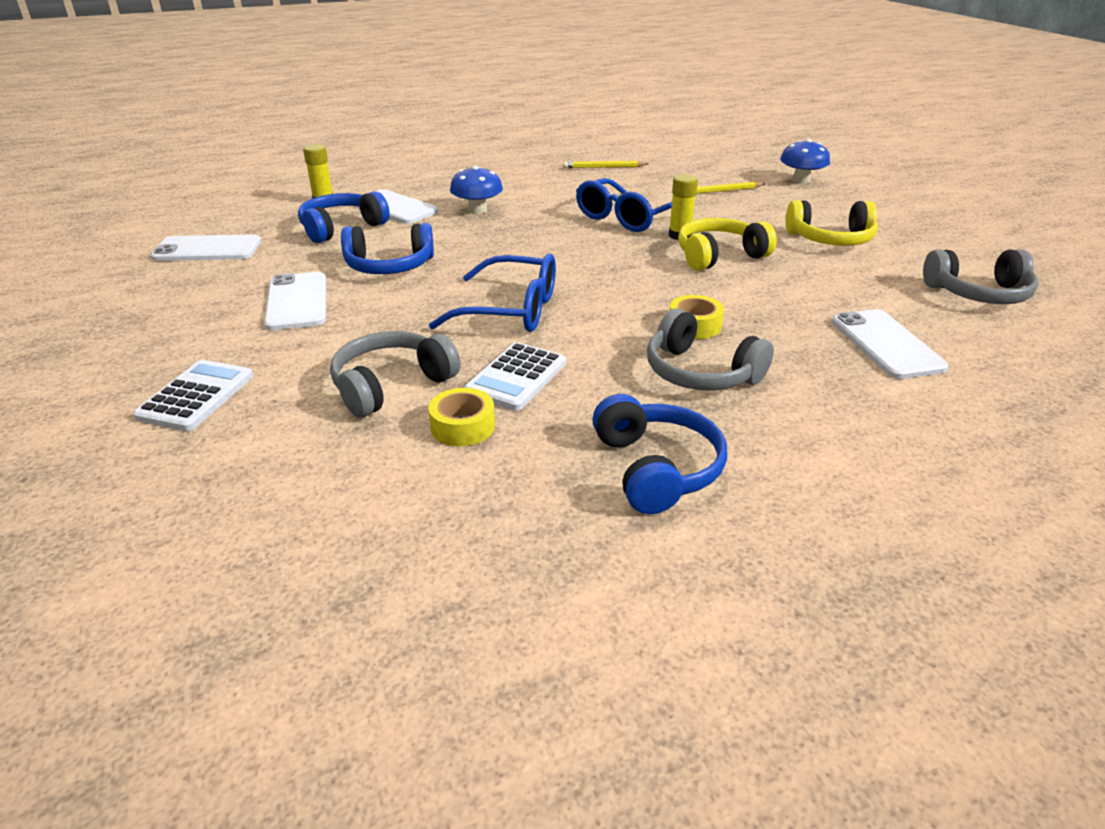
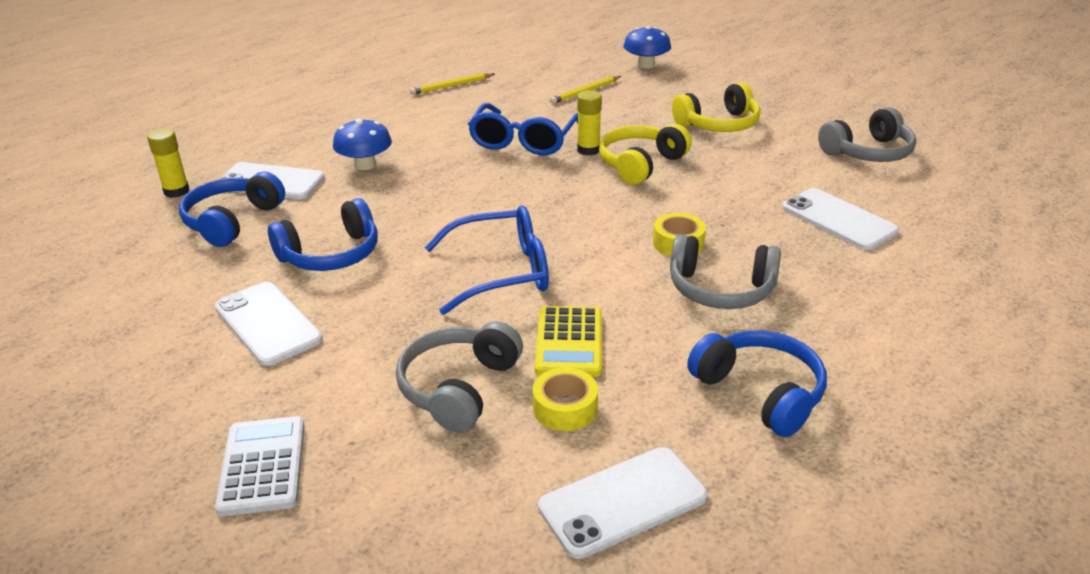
camera: 25 degrees left, 0 degrees up
white phone [151,234,261,261] -> white phone moved to [538,447,708,559]
white calculator [464,342,566,411] -> yellow calculator [535,306,602,377]

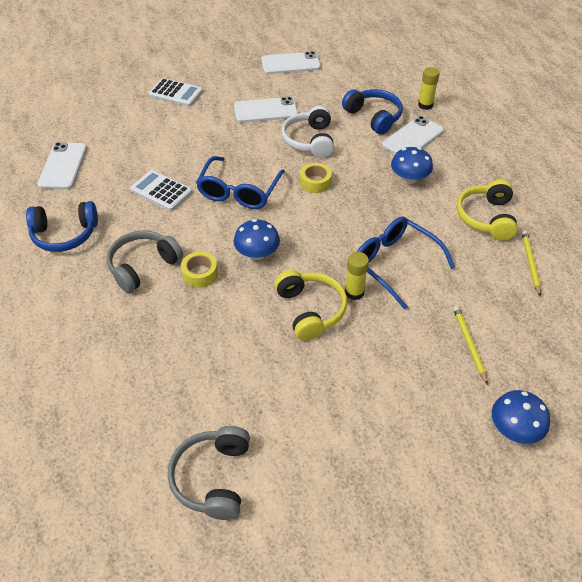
camera: 120 degrees right, 15 degrees up
blue headphones [268,198,378,271] -> white headphones [281,106,334,158]
grey headphones [396,321,523,432] -> none
yellow tape [532,367,598,431] -> yellow tape moved to [300,163,332,193]
yellow calculator [535,306,602,377] -> white calculator [130,170,192,211]
yellow headphones [672,82,760,132] -> yellow headphones moved to [457,180,518,240]
white phone [782,188,899,250] -> white phone moved to [261,51,321,74]
none -> blue mushroom [234,219,280,260]

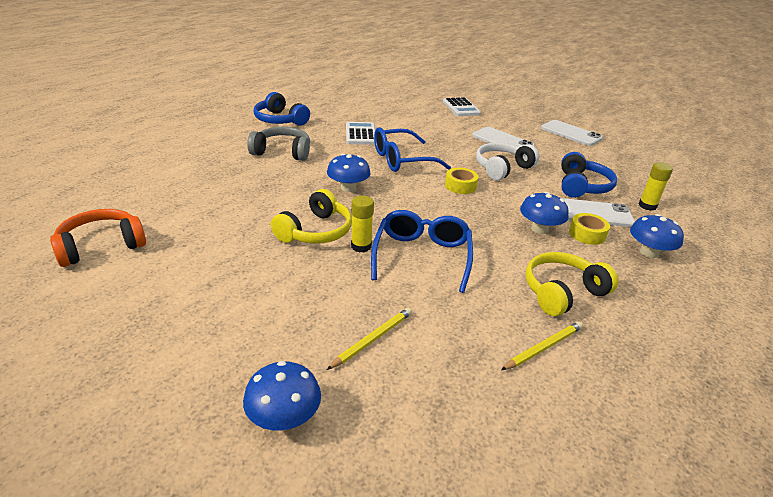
camera: 50 degrees right, 15 degrees down
white phone [37,142,87,189] -> none
grey headphones [168,426,250,520] -> orange headphones [50,209,146,267]
yellow tape [181,252,218,288] -> yellow tape moved to [569,213,610,245]
none -> blue mushroom [630,214,684,258]

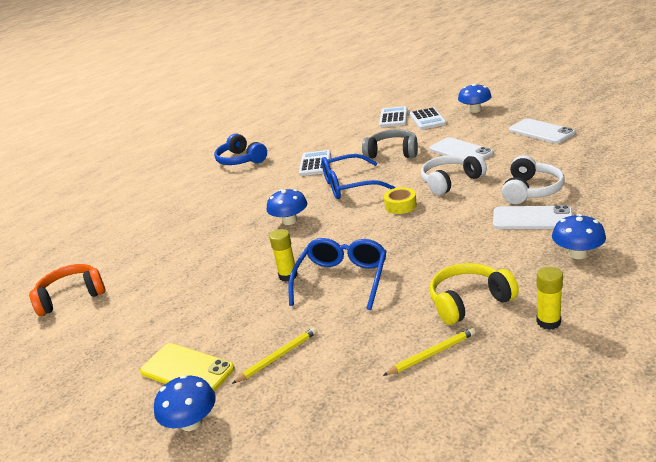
camera: 15 degrees right, 5 degrees down
grey headphones [247,127,310,161] -> grey headphones moved to [362,129,418,159]
yellow headphones [271,189,352,244] -> none
blue mushroom [520,192,568,234] -> blue mushroom moved to [458,83,492,113]
blue headphones [561,152,617,198] -> white headphones [502,155,565,204]
yellow tape [569,213,610,245] -> none
yellow glue stick [639,162,673,211] -> yellow glue stick moved to [537,267,563,330]
none -> yellow phone [140,343,235,392]
none -> white calculator [379,106,408,127]

